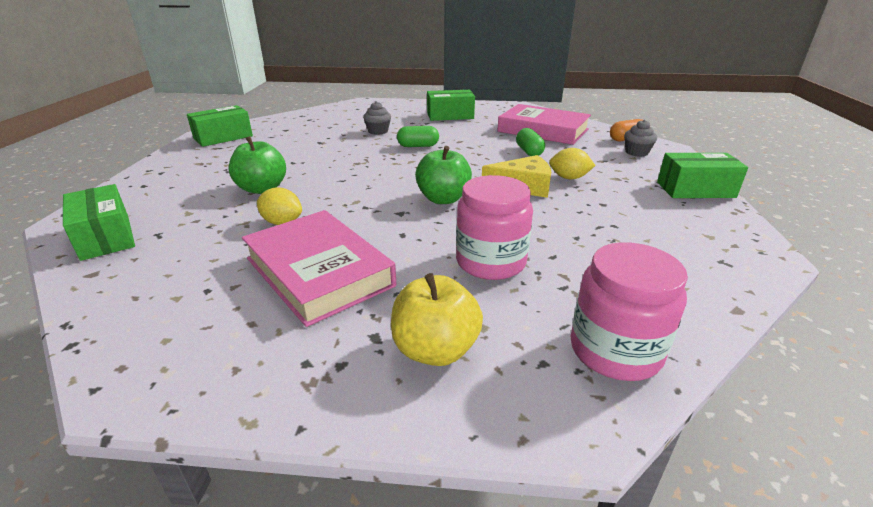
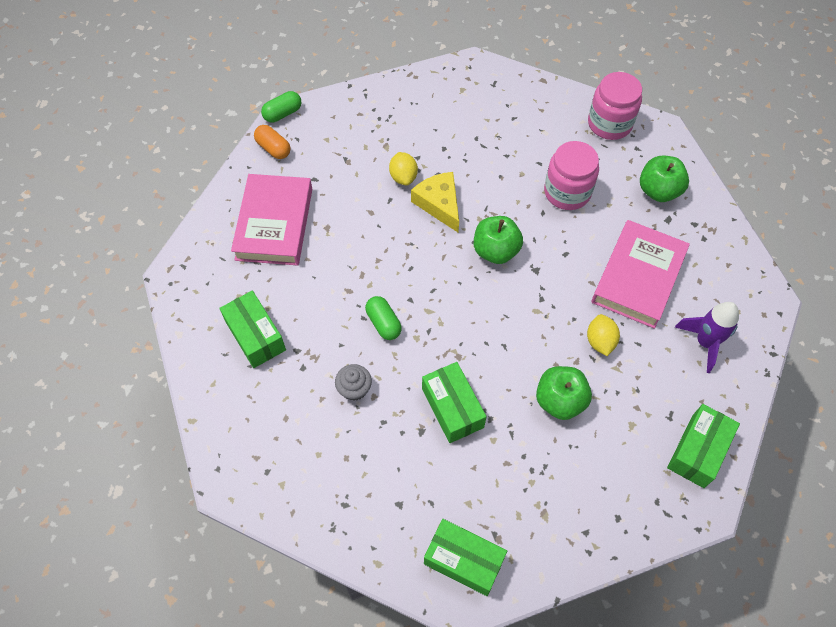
camera: 115 degrees left, 30 degrees up
yellow apple [391,273,483,366] -> green apple [640,156,689,202]
green capsule [516,128,545,156] -> green capsule moved to [261,91,301,122]
grey cupcake [624,120,657,157] -> none
green box [657,153,748,198] -> green box moved to [422,362,487,443]
none -> purple rocket [675,302,739,373]

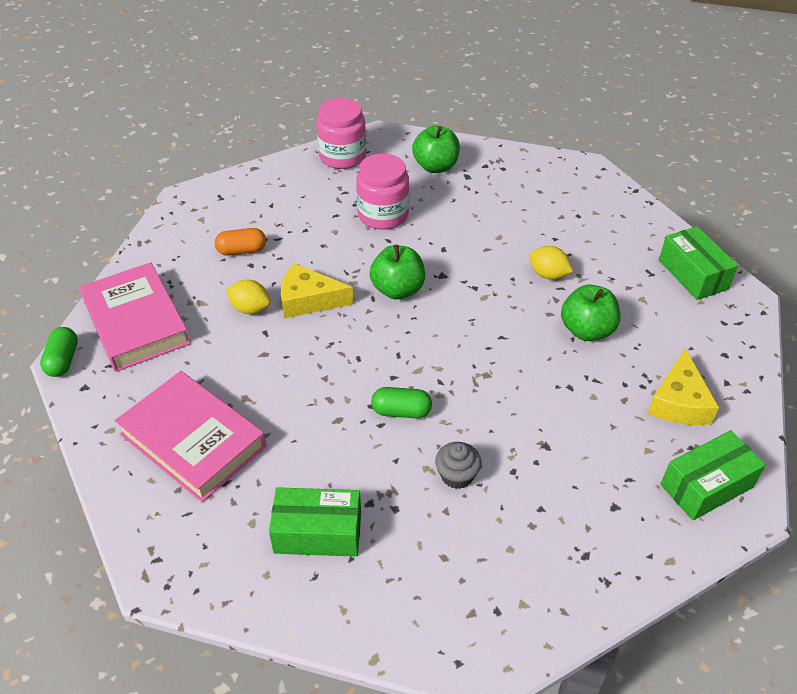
camera: 55 degrees left, 15 degrees down
orange capsule [254,125,290,159] -> orange capsule moved to [215,228,266,256]
green box [422,362,487,443] -> none
pink book [591,220,690,329] -> pink book moved to [79,262,191,372]
purple rocket [675,302,739,373] -> none
none -> yellow cheese [647,348,719,425]

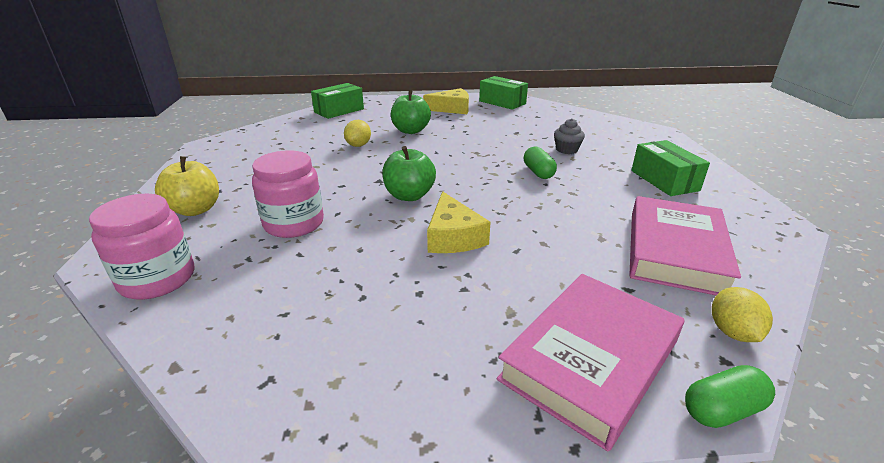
camera: 110 degrees left, 15 degrees down
orange capsule [215,228,266,256] -> none
yellow lemon [226,280,271,314] -> yellow lemon moved to [712,287,773,342]
green apple [412,125,460,173] -> yellow apple [155,156,219,216]

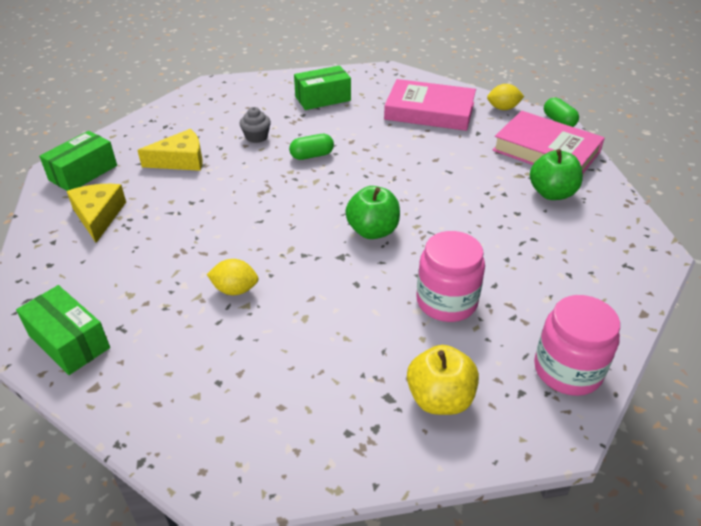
camera: 95 degrees left, 10 degrees up
green apple [391,90,431,134] -> green apple moved to [530,149,583,200]
yellow cheese [427,191,491,253] -> yellow cheese moved to [137,129,203,171]

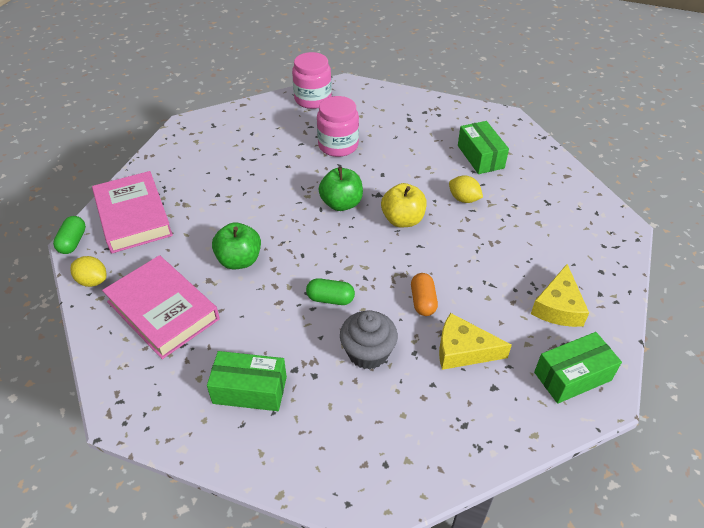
camera: 150 degrees left, 5 degrees up
green box [16,285,110,375] -> green box moved to [458,121,509,174]
grey cupcake [239,107,271,143] -> grey cupcake [340,310,398,370], size x1.53
yellow apple [407,345,479,415] -> yellow apple moved to [381,183,427,227]
green apple [530,149,583,200] -> green apple moved to [212,222,261,269]
none -> orange capsule [411,273,438,316]

